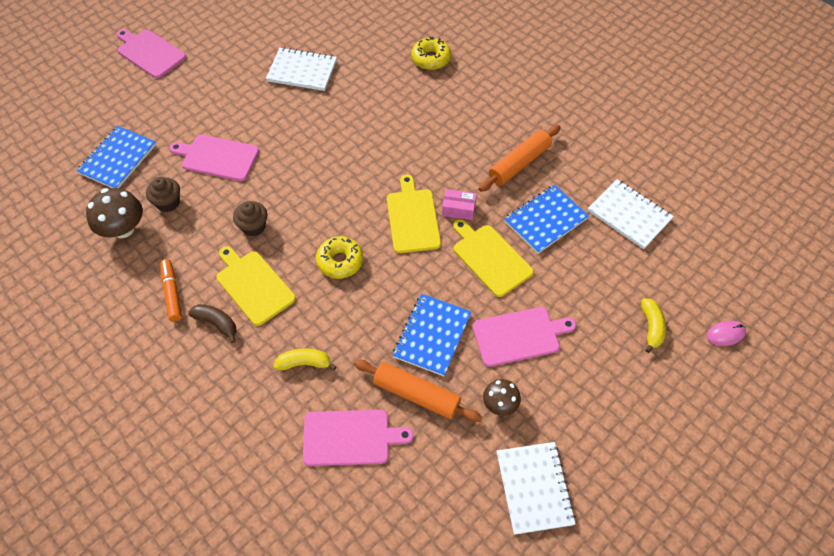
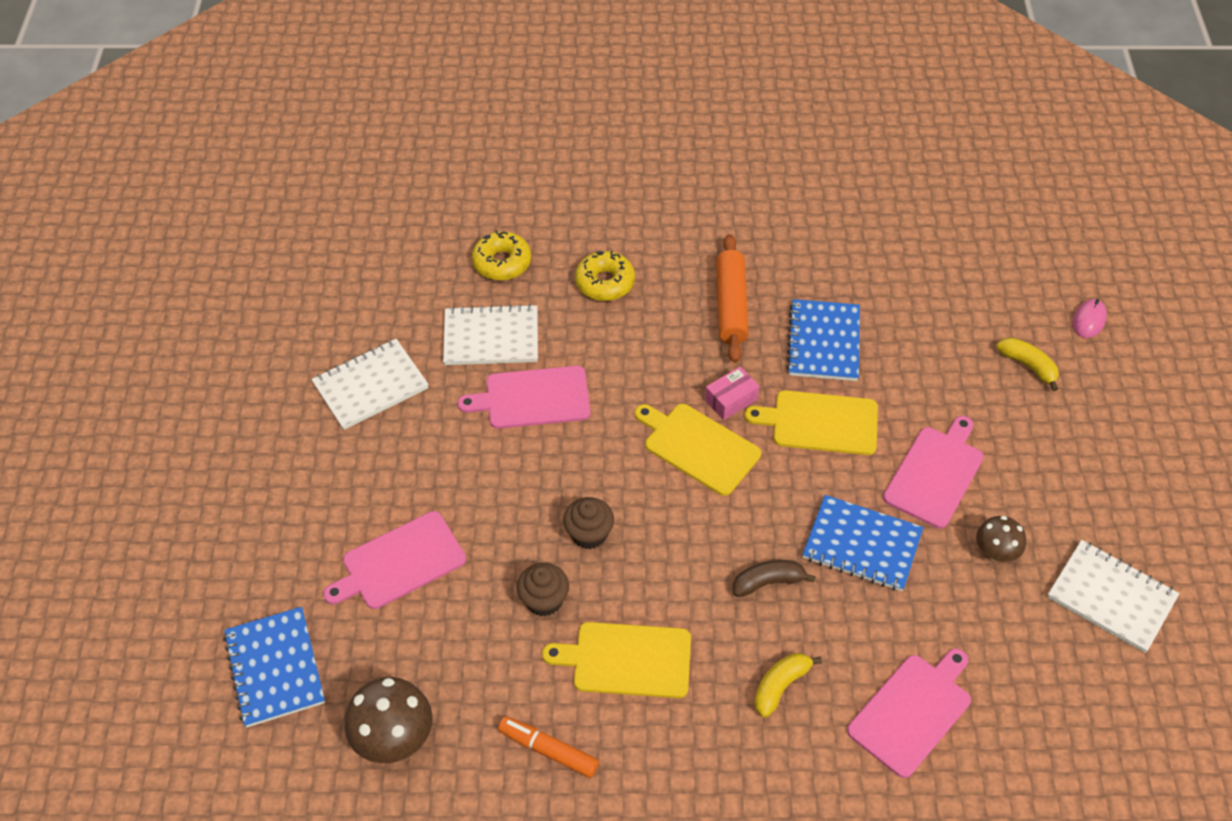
camera: 45 degrees left, 5 degrees down
pink cutting board [117,29,186,78] -> pink cutting board moved to [458,366,590,429]
brown cupcake [146,177,180,212] -> brown cupcake moved to [563,497,614,549]
brown banana [188,304,236,343] -> brown banana moved to [733,560,816,597]
yellow donut [316,236,363,279] -> yellow donut moved to [575,250,635,301]
orange rolling pin [354,360,482,422] -> none
blue notebook [393,294,471,376] -> blue notebook turned 45 degrees counterclockwise [802,495,924,591]
white notebook [588,179,674,249] -> white notebook moved to [443,304,538,365]

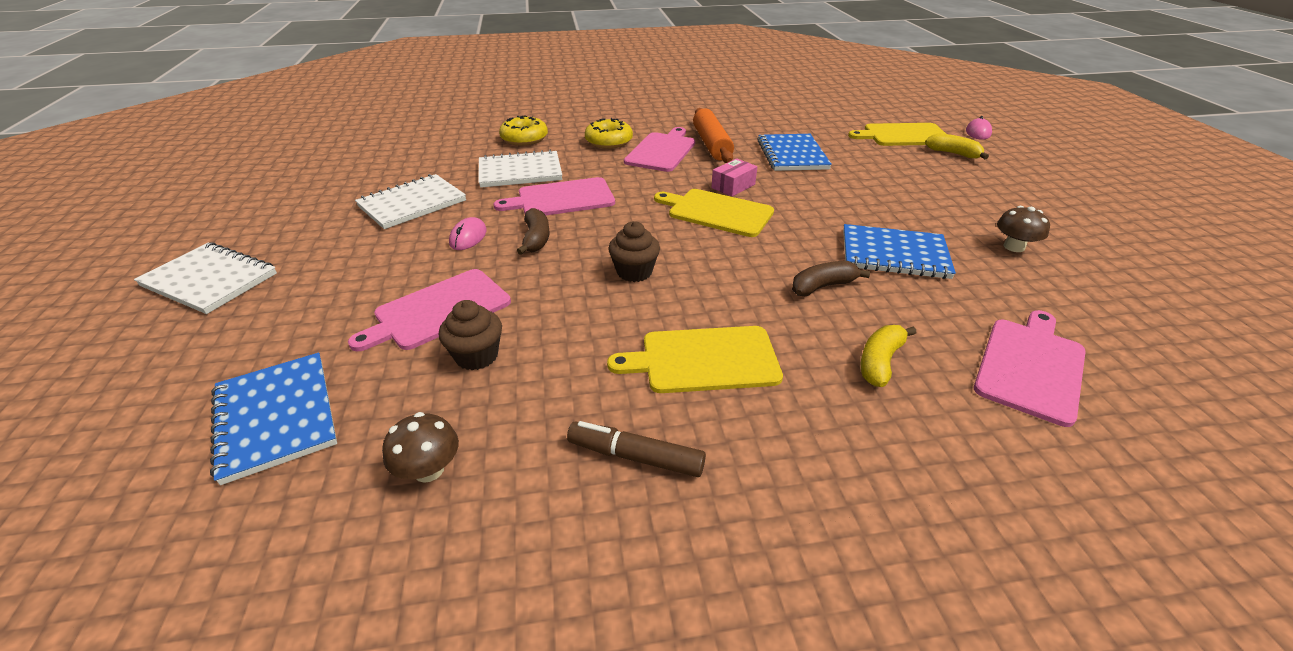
camera: 10 degrees left, 15 degrees down
brown mushroom [344,677,433,763] -> brown mushroom [382,412,459,483], size x0.61
orange marker [498,716,599,778] -> brown marker [567,421,706,477]
brown cupcake [517,563,569,616] -> brown cupcake moved to [439,300,502,370]
yellow cutting board [744,390,878,455] -> yellow cutting board moved to [848,123,946,146]
pink cutting board [883,416,984,529] -> pink cutting board moved to [624,127,695,172]
white notebook [1047,540,1179,653] -> white notebook moved to [134,242,277,314]
none -> pink mouse [449,217,487,250]
none -> brown banana [517,208,550,255]

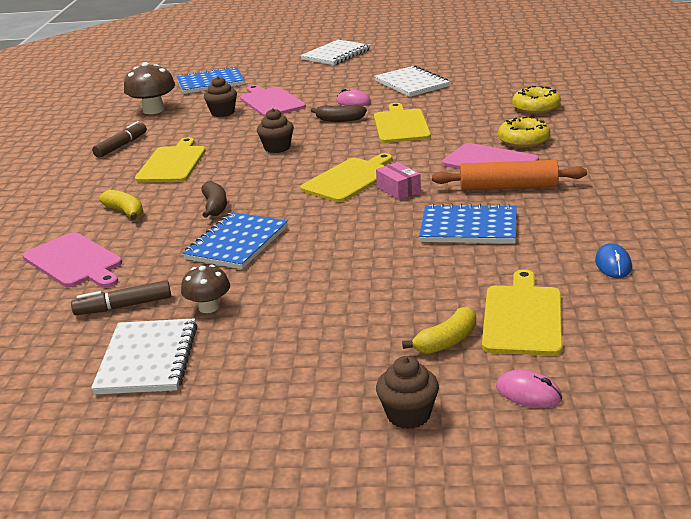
camera: 105 degrees right, 10 degrees down
brown mushroom [382,412,459,483] -> brown mushroom [124,62,175,114], size x1.63
white notebook [478,150,562,188] -> white notebook moved to [91,318,197,394]
pink cutting board [494,177,615,215] -> yellow cutting board [374,103,431,143]
none -> brown marker [71,280,171,315]
none -> brown cupcake [376,356,439,429]
none -> blue mouse [595,243,632,278]

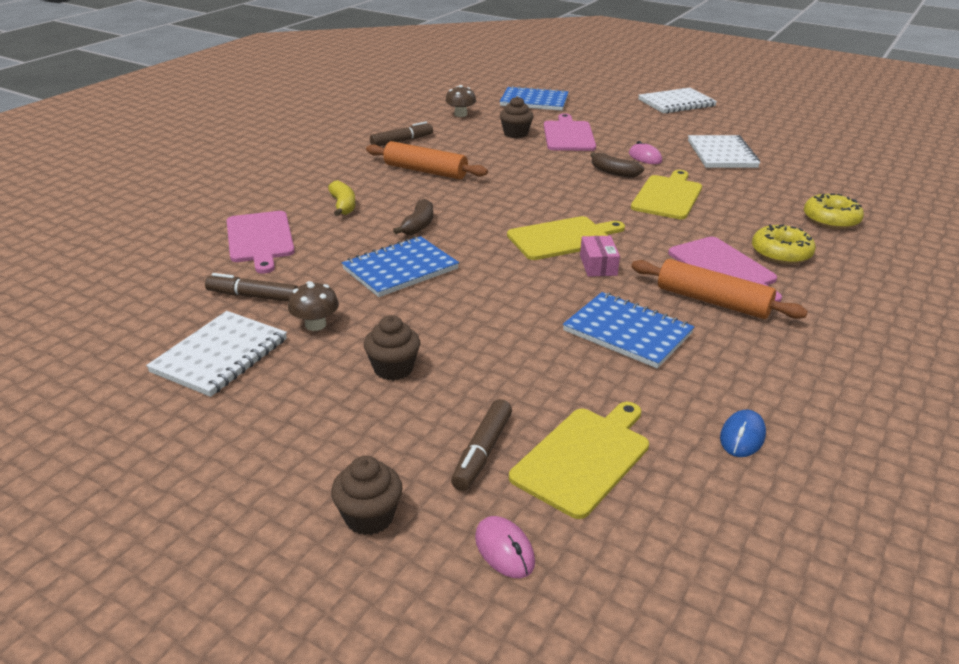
camera: 25 degrees right, 5 degrees up
brown mushroom [124,62,175,114] -> brown mushroom [445,85,476,117], size x0.61
yellow cutting board [135,137,206,182] -> orange rolling pin [366,141,488,179]
brown cupcake [257,108,294,153] -> brown cupcake moved to [364,315,420,381]
yellow banana [402,307,476,354] -> brown marker [451,399,512,491]

